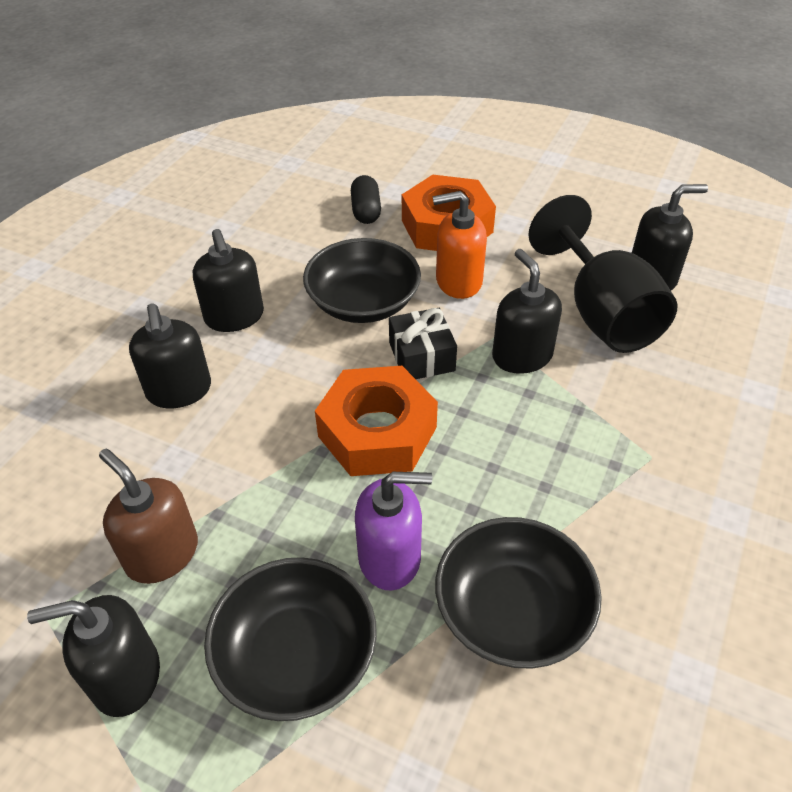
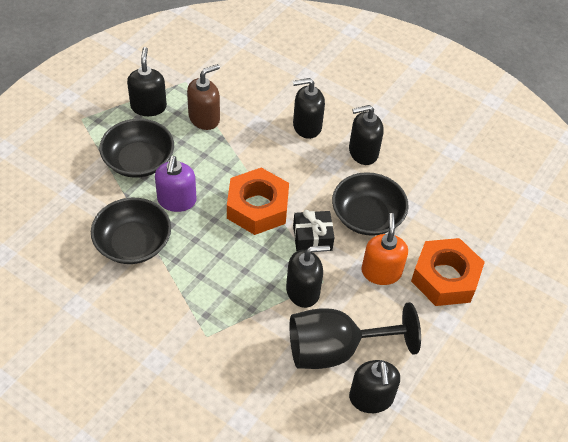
camera: 95 degrees right, 5 degrees up
black capsule [351,175,381,224] -> none

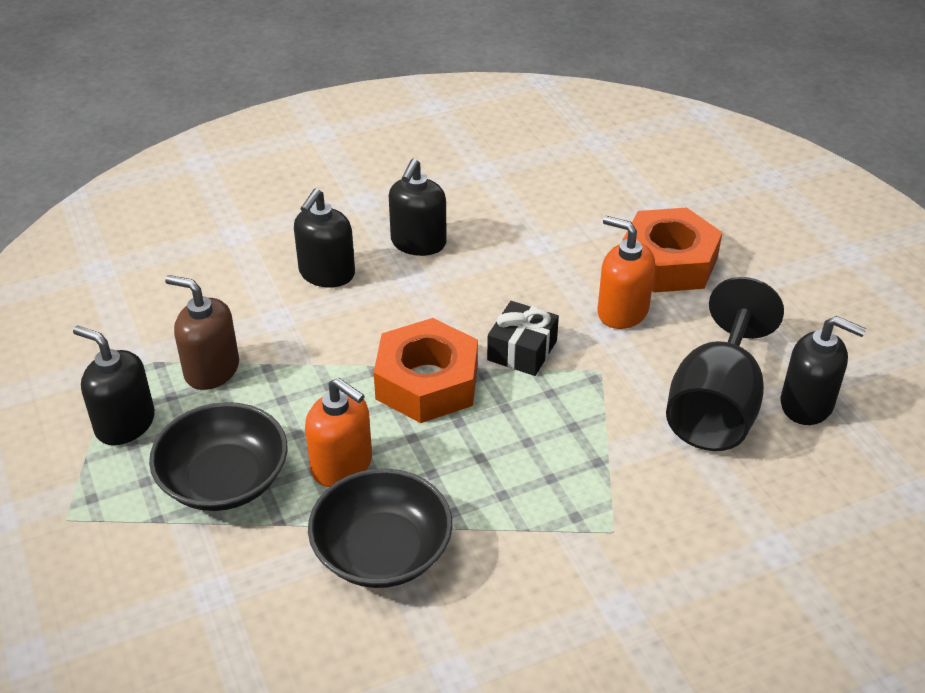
camera: 55 degrees left, 10 degrees down
purple soap dispenser [155,156,196,212] -> orange soap dispenser [305,377,372,487]
brown soap dispenser [187,64,220,130] -> brown soap dispenser turned 60 degrees counterclockwise [165,275,239,390]
black soap dispenser [286,245,330,308] -> none
black bowl [332,172,409,236] -> none

